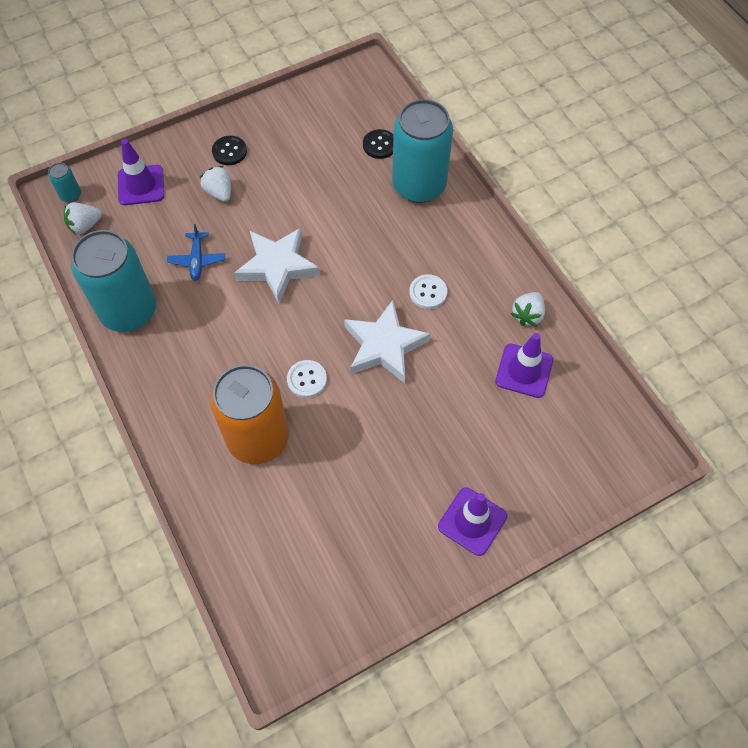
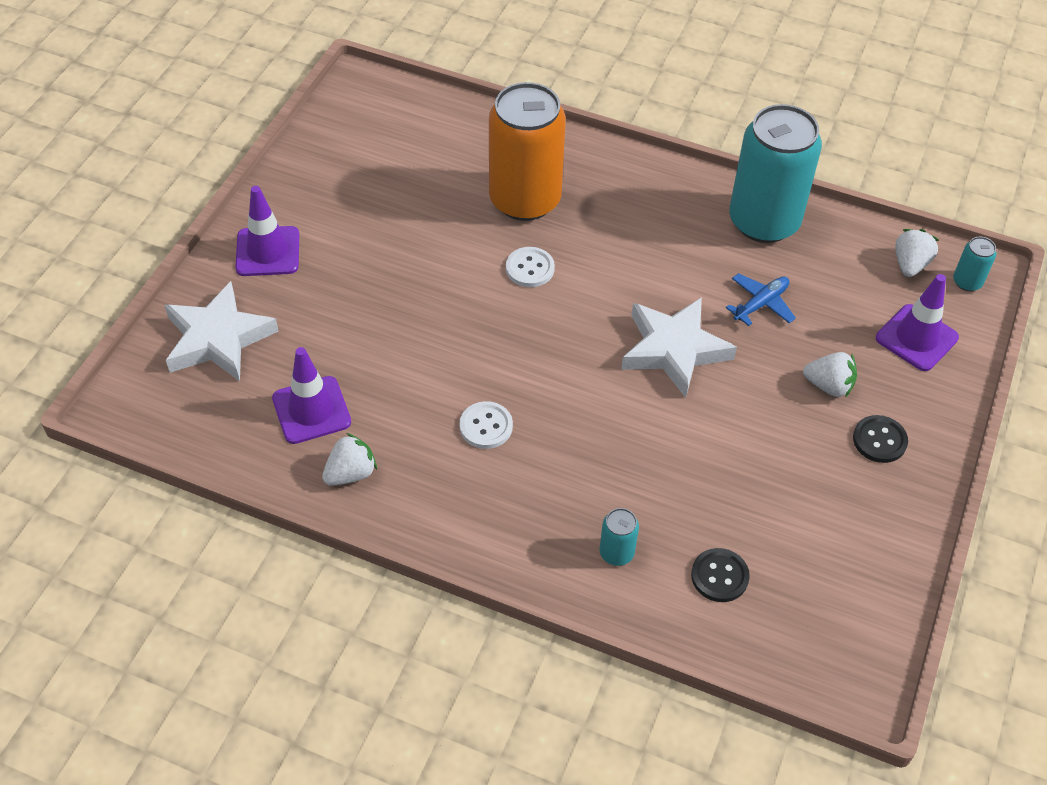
camera: 140 degrees right, 10 degrees down
blue plane [167,224,225,281] -> blue plane turned 90 degrees clockwise [726,273,796,326]
white star [344,300,431,383] -> white star moved to [164,281,279,381]
turquoise can [392,99,453,203] -> turquoise can [599,508,639,566], size x0.41
white strawberry [511,292,545,327] -> white strawberry turned 60 degrees clockwise [322,433,377,486]

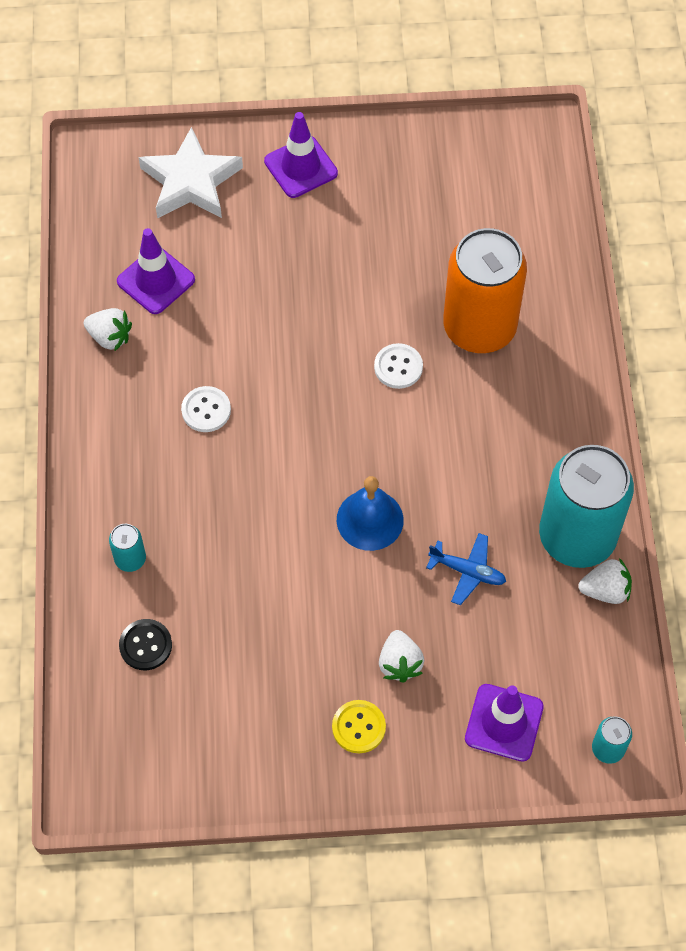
camera: 65 degrees right, 10 degrees up
white star [621,297,737,398] -> blue bell [337,476,404,551]
black button [853,415,908,463] -> yellow button [332,700,386,753]
white strawberry [895,229,939,277] -> white strawberry moved to [578,558,632,604]

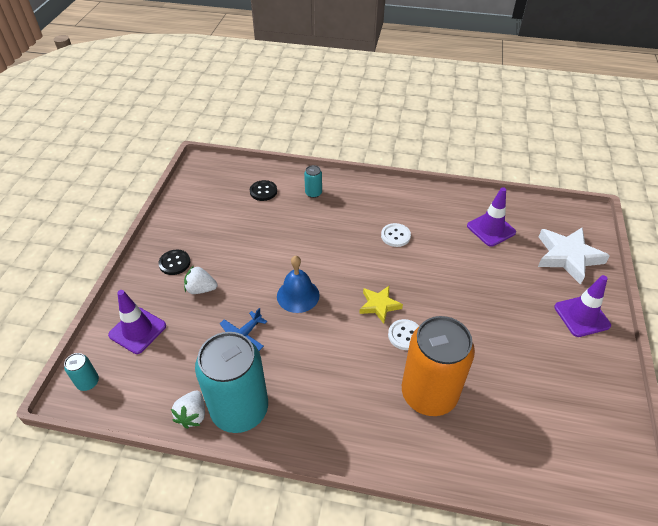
camera: 105 degrees right, 15 degrees down
white strawberry [84,308,132,351] -> none
yellow button [332,700,386,753] -> black button [158,250,190,275]
none -> yellow star [359,286,403,324]

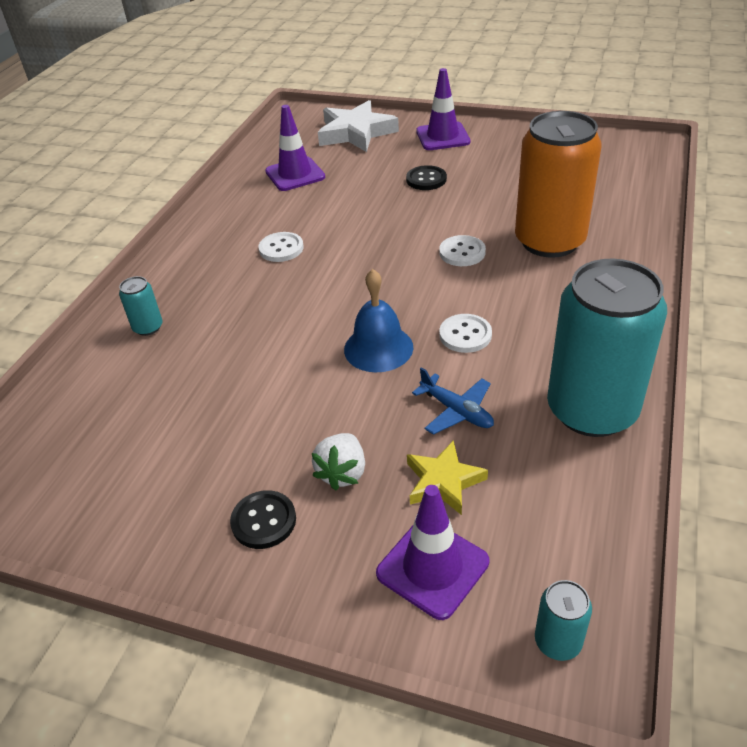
camera: 80 degrees left, 5 degrees down
white strawberry [171,391,205,429] -> none
black button [250,180,277,201] -> black button moved to [406,165,447,190]
yellow star [359,286,403,324] -> yellow star moved to [407,440,488,515]
none -> white button [439,314,492,353]

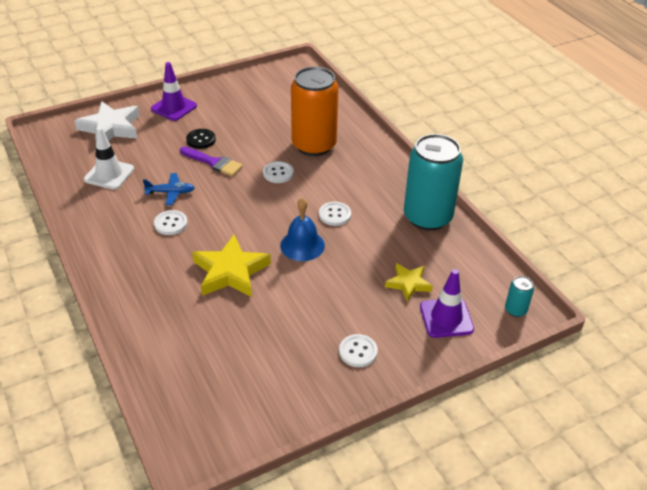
camera: 50 degrees left, 0 degrees up
turquoise can [119,276,162,336] -> none
black button [230,490,296,549] -> white button [339,334,378,367]
purple traffic cone [265,105,325,191] -> white traffic cone [84,127,134,190]
white strawberry [312,433,365,491] -> none
blue plane [412,367,494,435] -> blue plane moved to [143,173,195,205]
none -> purple brush [180,146,243,176]
none -> yellow star [192,234,271,297]

